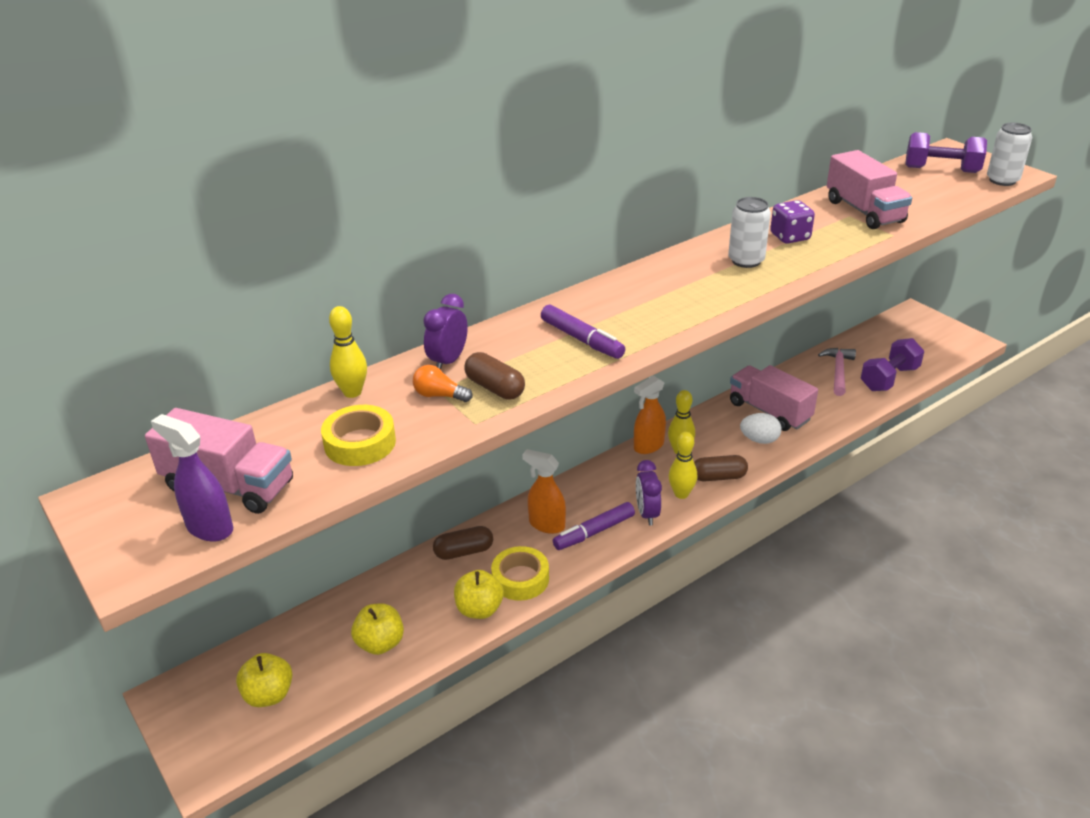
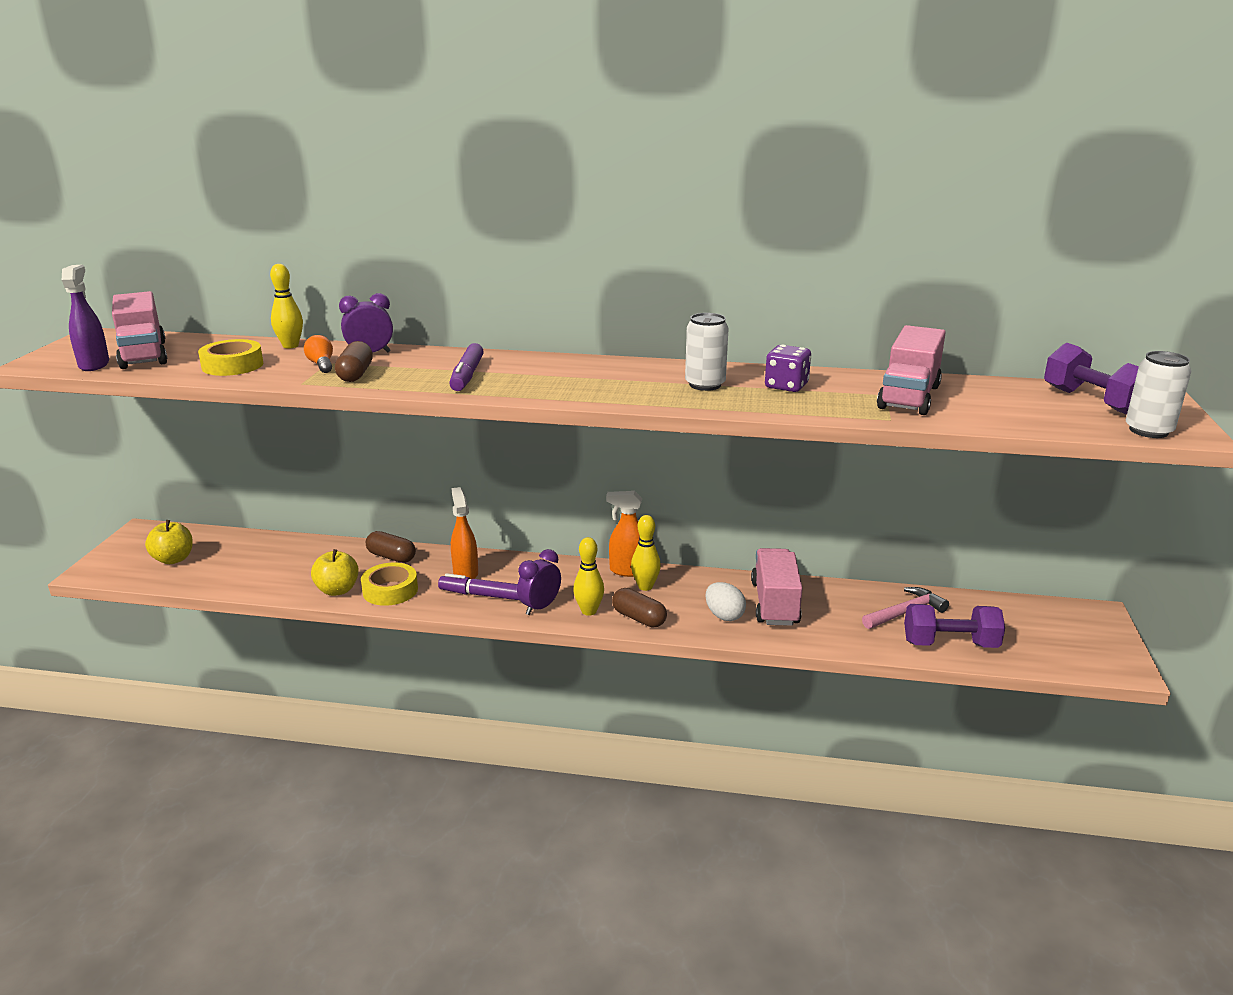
camera: 45 degrees right, 10 degrees down
yellow apple [351,603,404,655] -> none

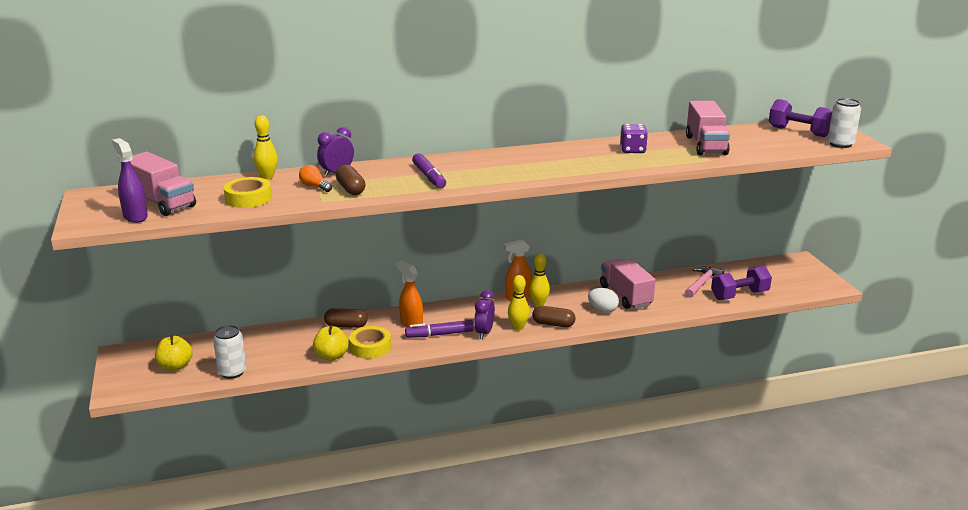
camera: 25 degrees left, 0 degrees up
white can [685,313,729,391] -> white can moved to [213,325,247,379]

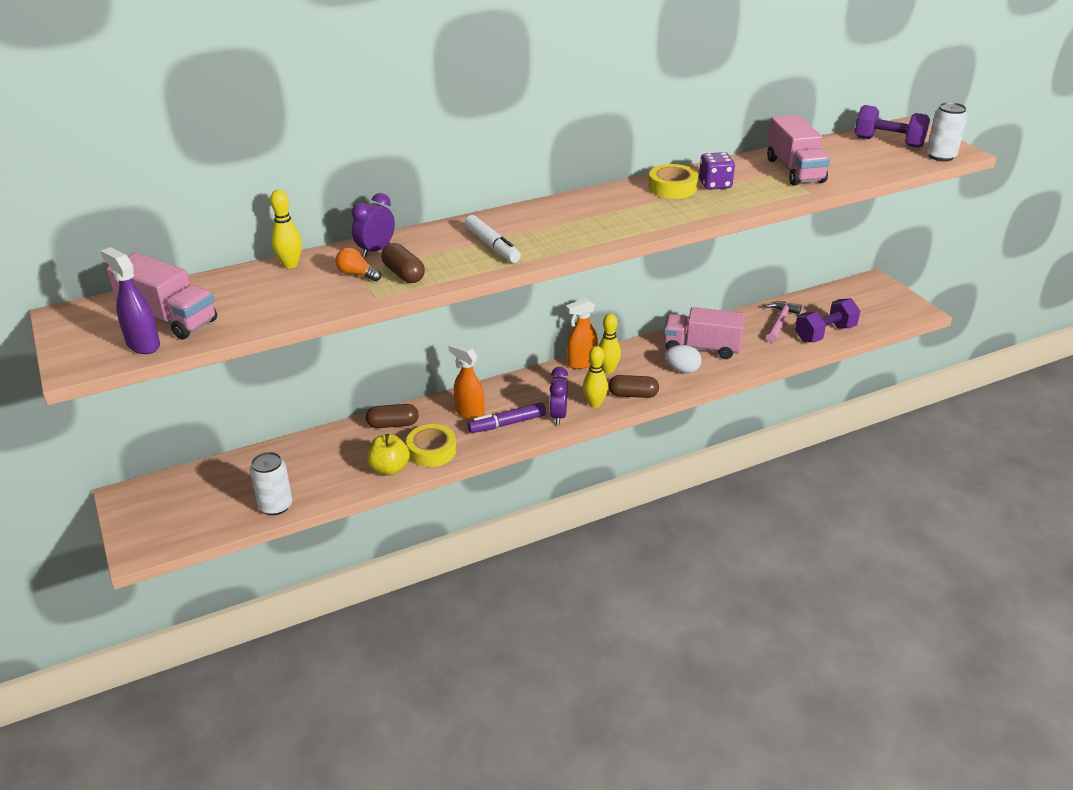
camera: 10 degrees left, 10 degrees up
yellow apple [155,335,193,371] -> none
yellow tape [224,177,272,208] -> yellow tape moved to [648,164,698,199]
purple marker [412,153,446,188] -> white marker [464,215,521,263]
pink truck [600,259,655,309] -> pink truck turned 45 degrees counterclockwise [664,307,745,359]

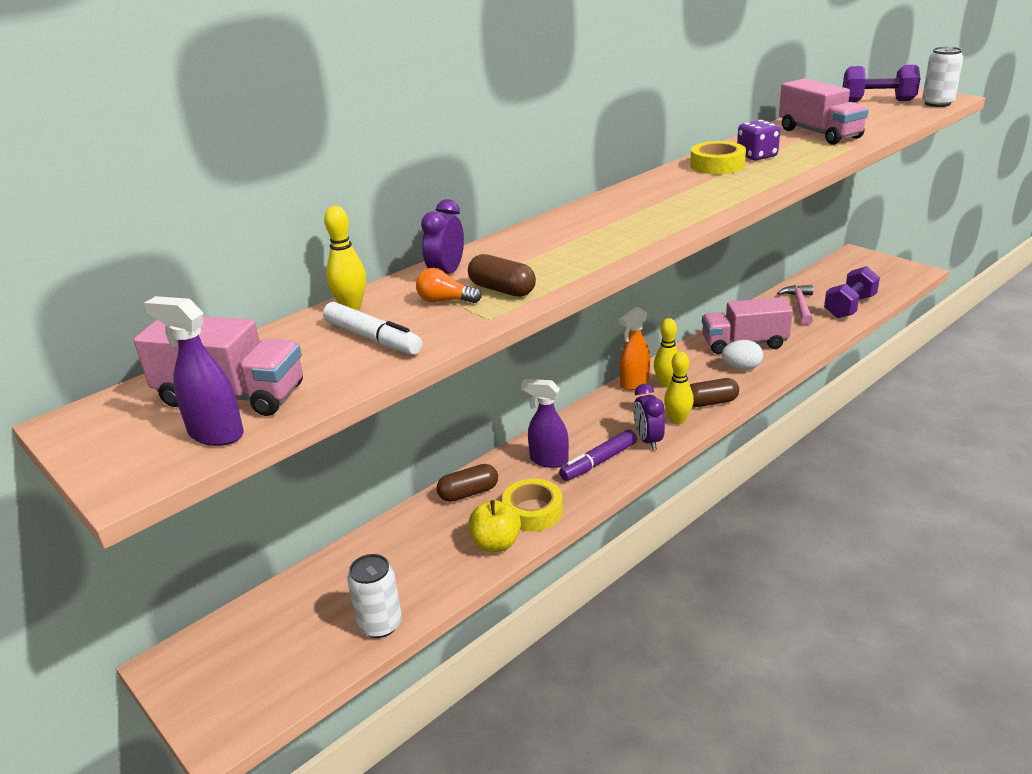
camera: 15 degrees left, 5 degrees down
orange spray bottle [449,343,484,420] -> purple spray bottle [521,379,569,468]
white marker [464,215,521,263] -> white marker moved to [323,302,422,355]

